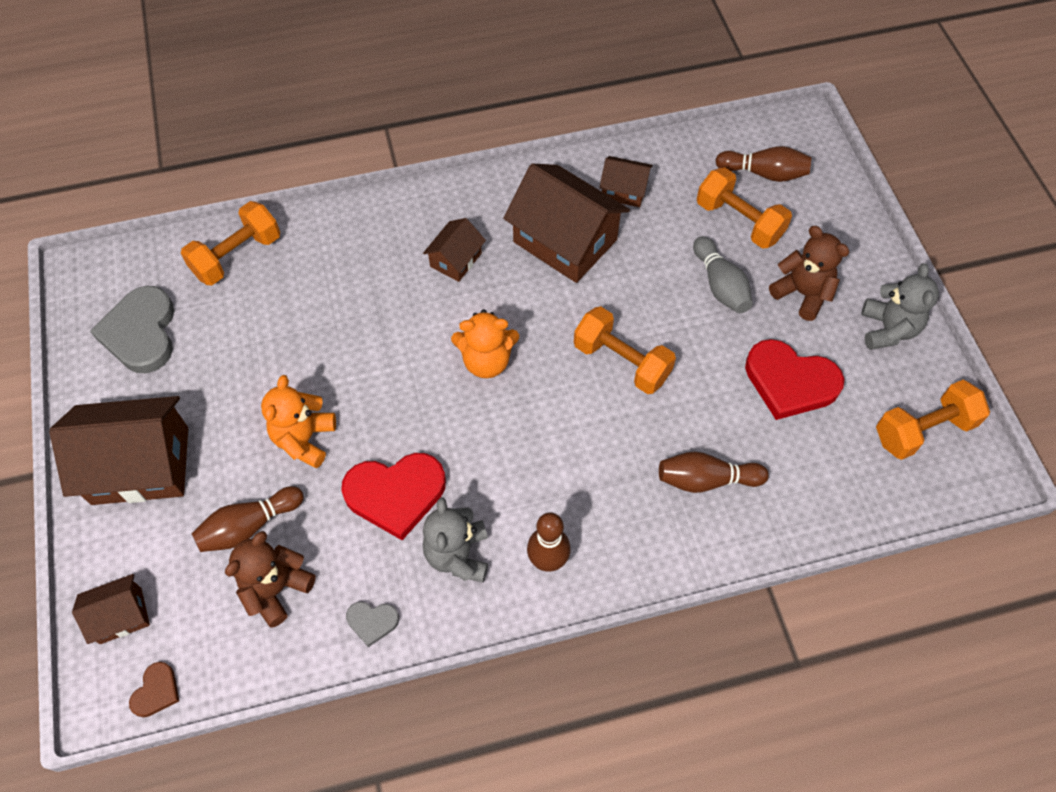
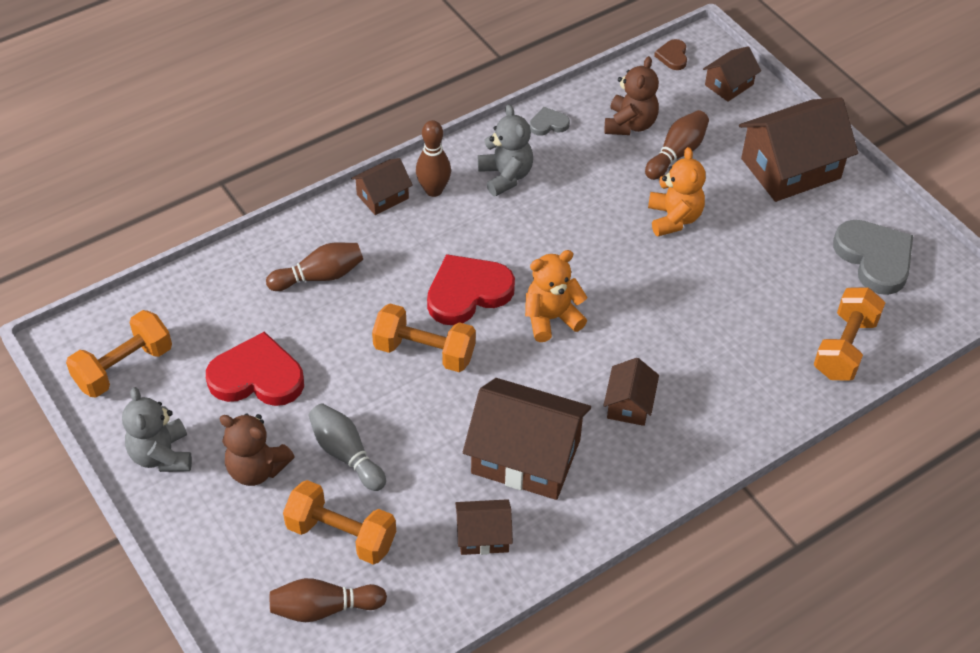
camera: 160 degrees right, 10 degrees down
red heart [341,453,446,540] -> red heart moved to [427,254,515,325]
none -> brown house [351,158,413,215]

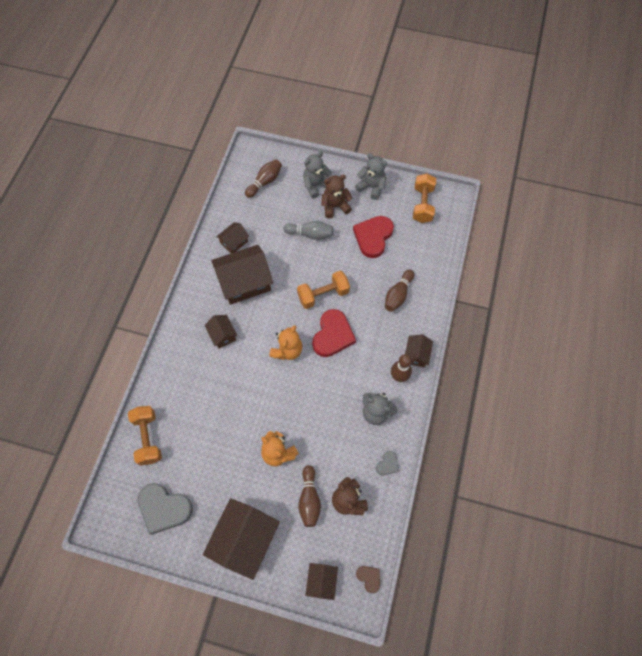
camera: 140 degrees right, 15 degrees up
red heart [206,331,304,406] -> red heart turned 150 degrees clockwise [353,216,394,258]
orange dumbbell [283,480,396,565] -> none
none -> grey teddy bear [303,151,332,198]

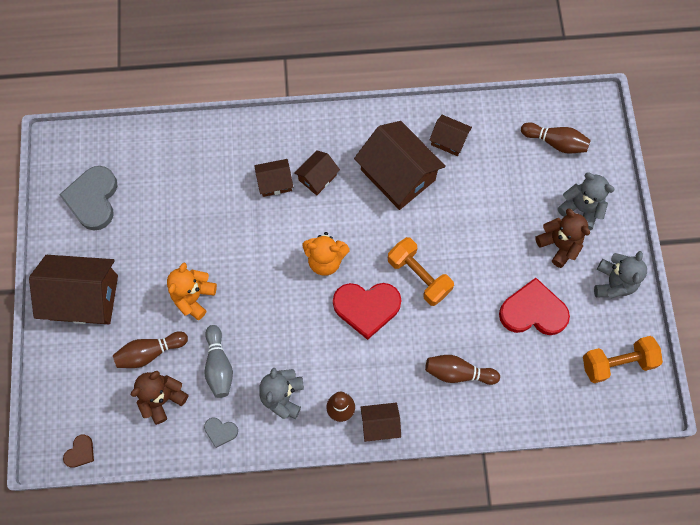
camera: 70 degrees right, 5 degrees up
orange dumbbell [128,406,162,466] -> none
grey bowling pin [283,221,333,240] -> grey bowling pin moved to [205,325,233,398]
brown house [305,563,338,600] -> brown house moved to [254,159,293,197]

